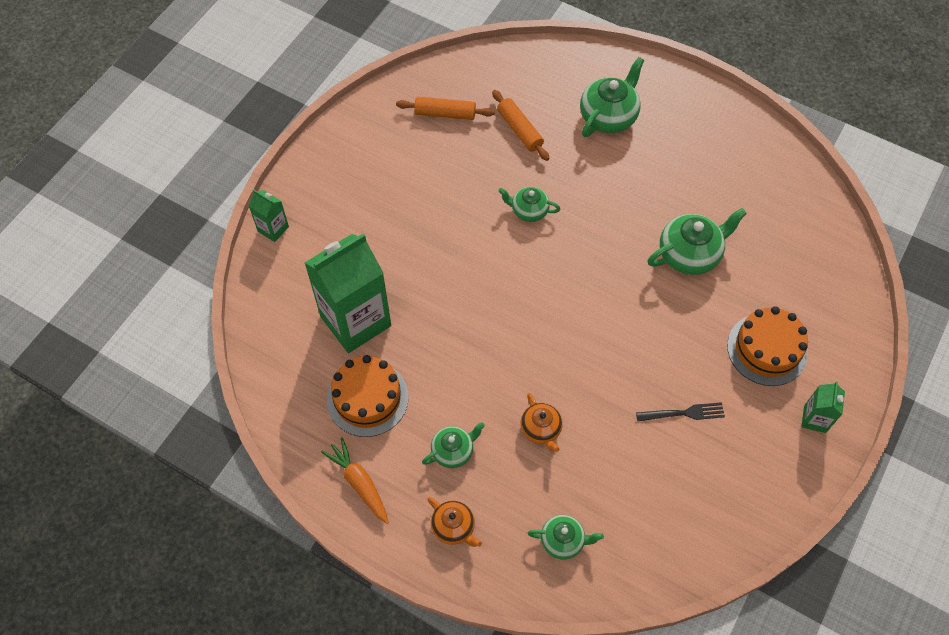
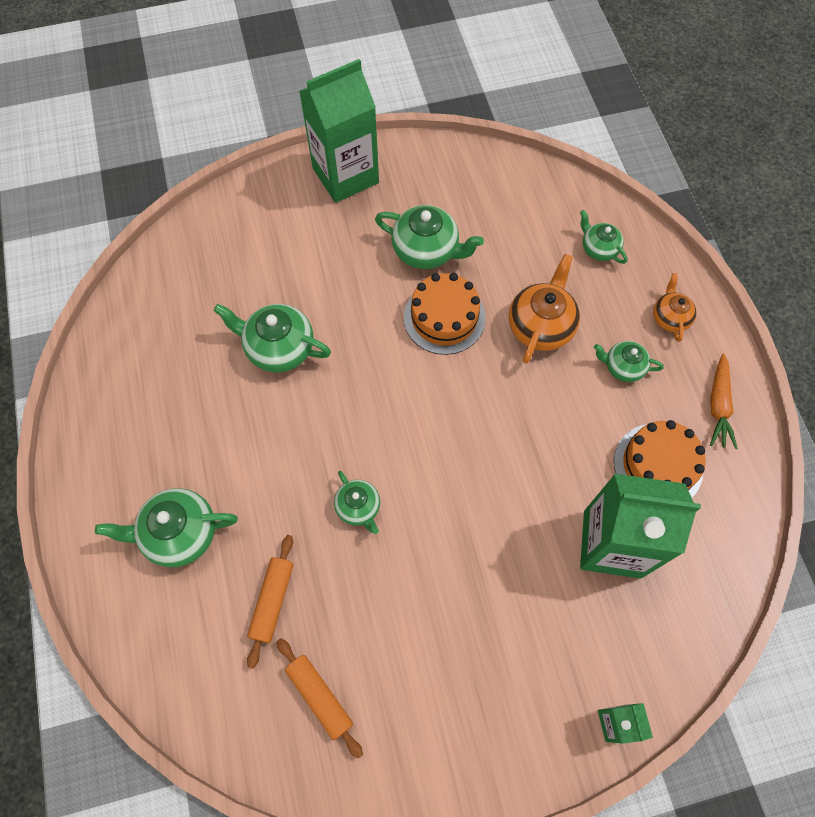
camera: 135 degrees left, 5 degrees up
orange teapot [520,393,563,452] -> orange teapot [509,254,580,364], size x1.66
black fork [636,402,725,421] -> green teapot [375,205,484,269]
orange cake [727,306,808,386] -> orange cake moved to [404,273,485,355]
green carton [801,382,845,433] -> green carton [299,59,379,203], size x2.21

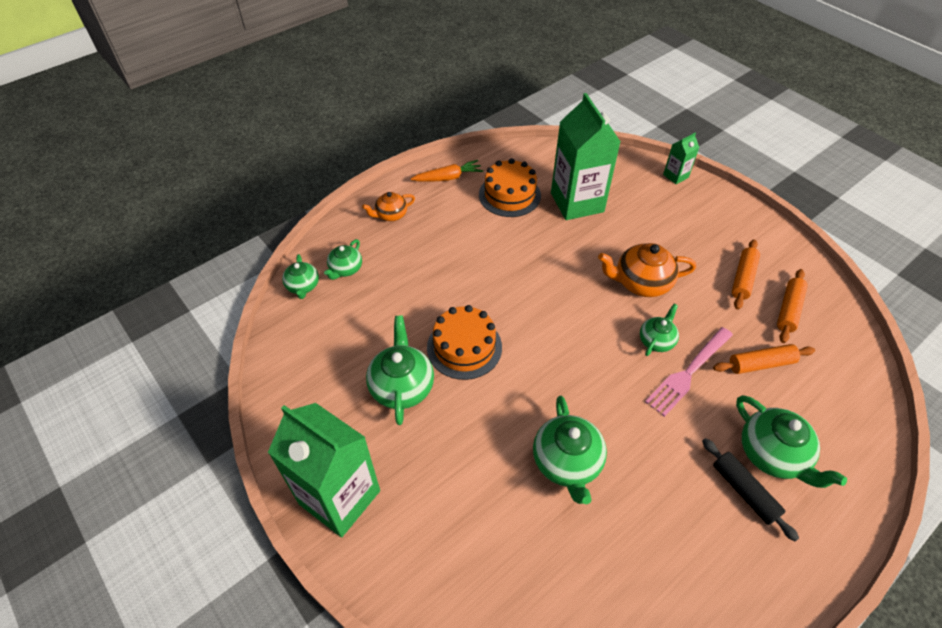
camera: 115 degrees left, 15 degrees down
orange teapot [509,254,580,364] -> orange teapot moved to [598,243,696,297]
green teapot [594,341,664,382] -> green teapot moved to [282,254,319,299]
none -> pink fork [645,327,733,417]
none -> black rolling pin [702,438,799,541]
none -> orange rolling pin [732,239,760,310]

